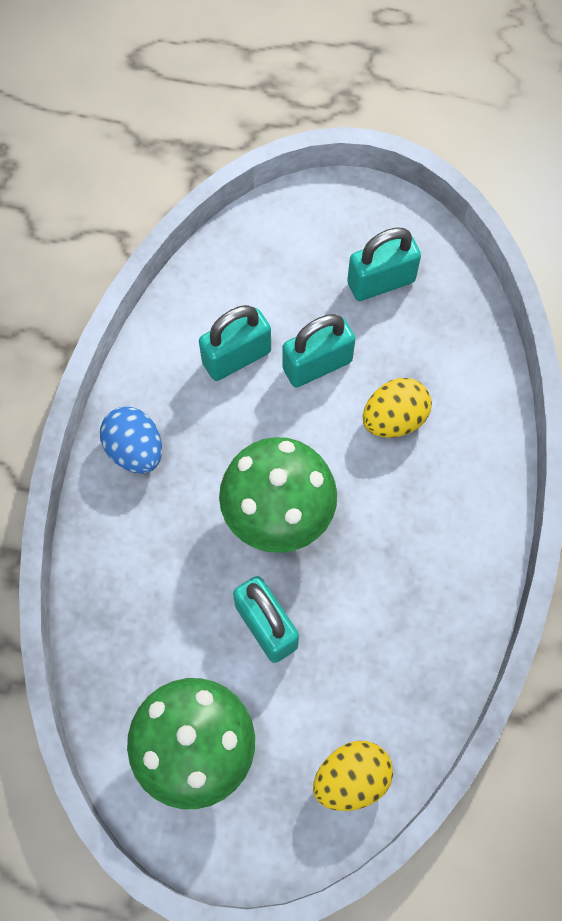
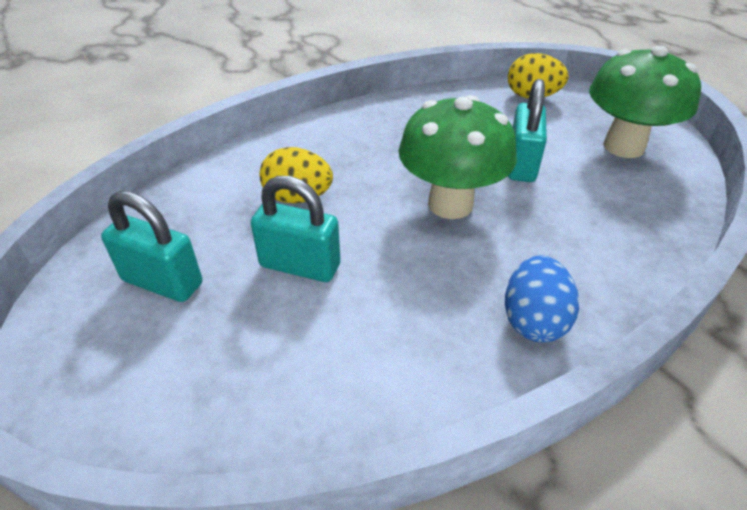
camera: 135 degrees left, 25 degrees down
turquoise padlock [199,305,271,381] -> none

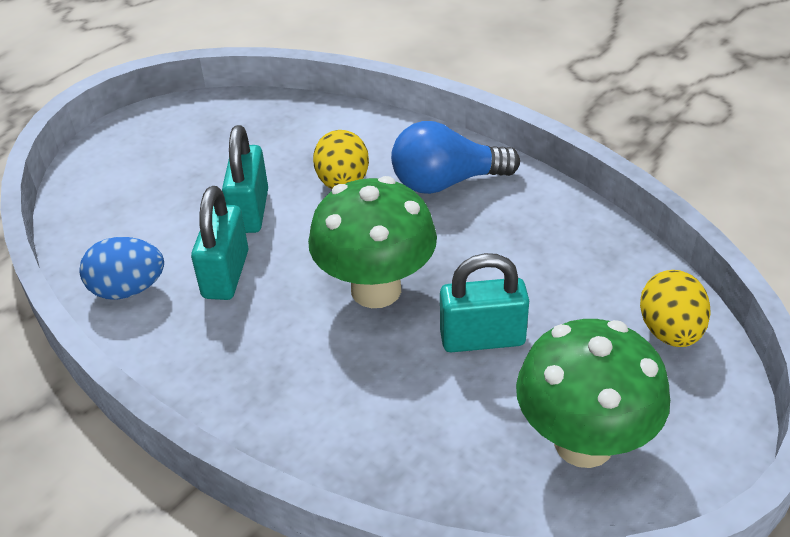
camera: 75 degrees right, 0 degrees up
turquoise padlock [101,191,202,302] -> turquoise padlock moved to [191,186,248,300]
blue egg [505,255,579,343] -> blue egg moved to [79,237,164,300]
none -> blue light bulb [391,121,520,194]

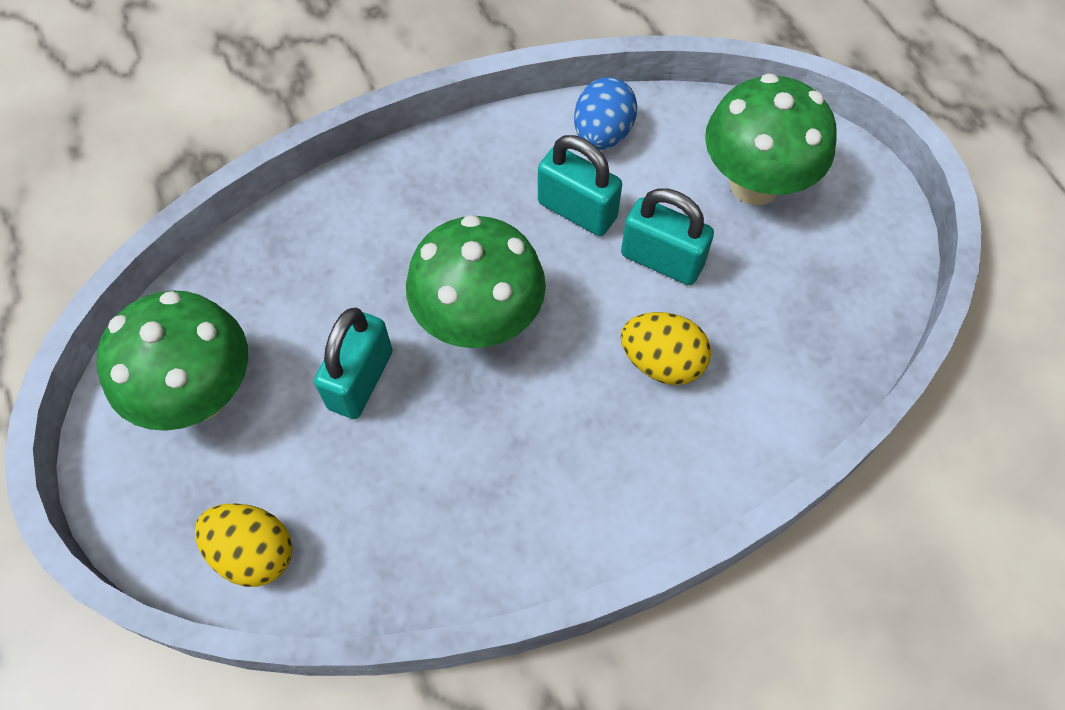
camera: 115 degrees right, 20 degrees up
blue light bulb [391,121,520,194] -> none
none -> green mushroom [705,73,837,205]

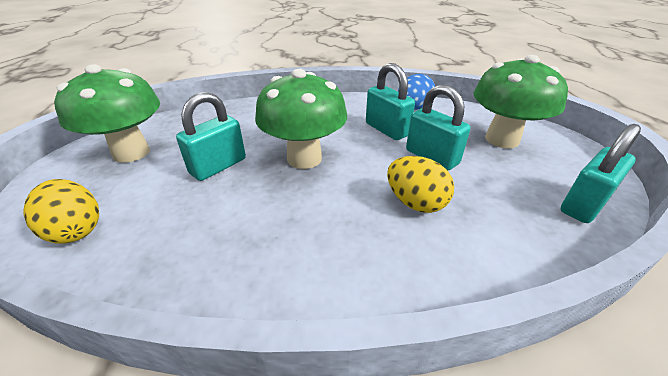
camera: 20 degrees right, 25 degrees down
none -> turquoise padlock [561,124,641,223]

